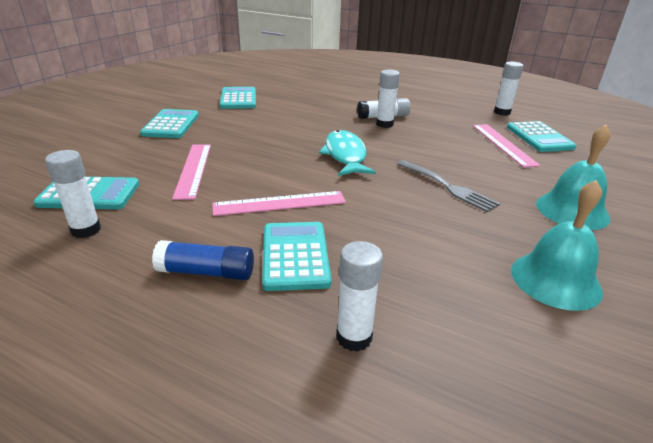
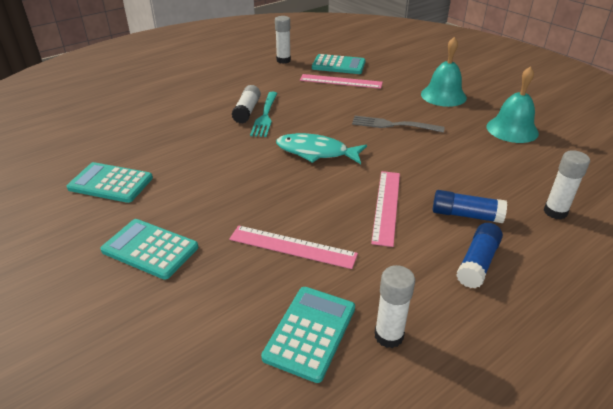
camera: 65 degrees left, 5 degrees up
turquoise calculator [262,222,332,291] -> blue glue stick [433,190,507,223]
white glue stick [376,70,400,128] -> turquoise fork [250,92,277,137]
grey fork [397,160,500,212] -> grey fork turned 150 degrees counterclockwise [352,116,445,133]

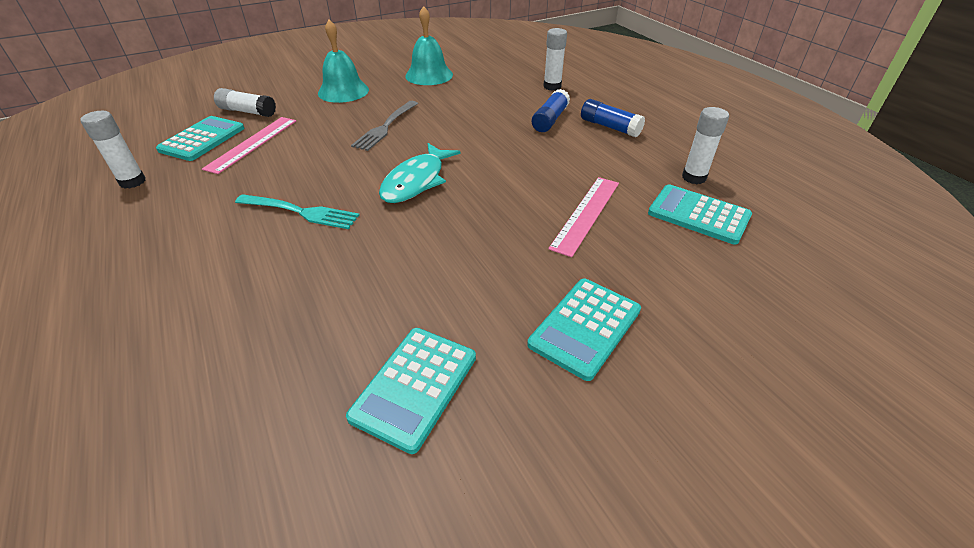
camera: 80 degrees left, 5 degrees up
white glue stick [232,85,261,124] -> white glue stick moved to [214,88,276,117]
pink ruler [371,171,400,247] -> none

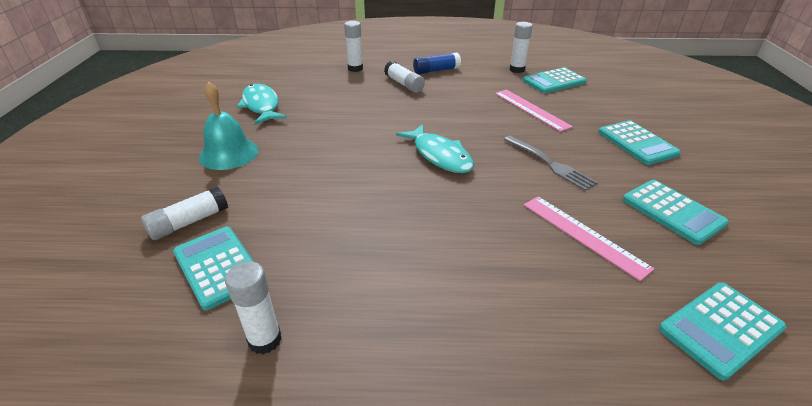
camera: 60 degrees left, 5 degrees down
pink ruler [202,117,296,174] -> pink ruler moved to [524,196,654,281]
turquoise fork [235,194,360,229] -> none
grey fork [351,101,418,151] -> grey fork moved to [503,135,598,191]
turquoise bell [405,6,453,85] -> turquoise fish [237,84,287,125]
blue glue stick [532,89,570,132] -> white glue stick [384,61,425,93]
none -> turquoise calculator [659,282,787,380]

